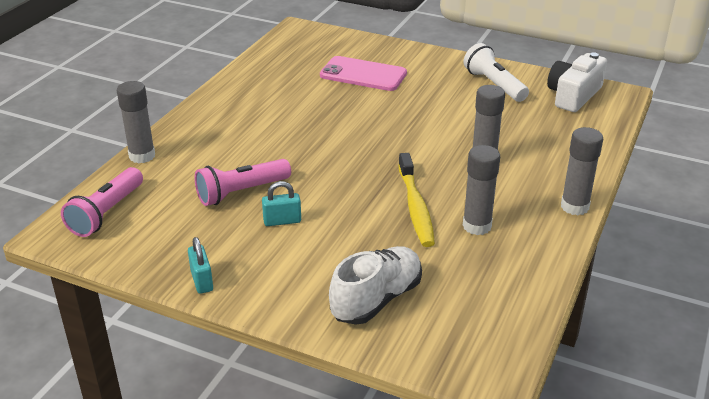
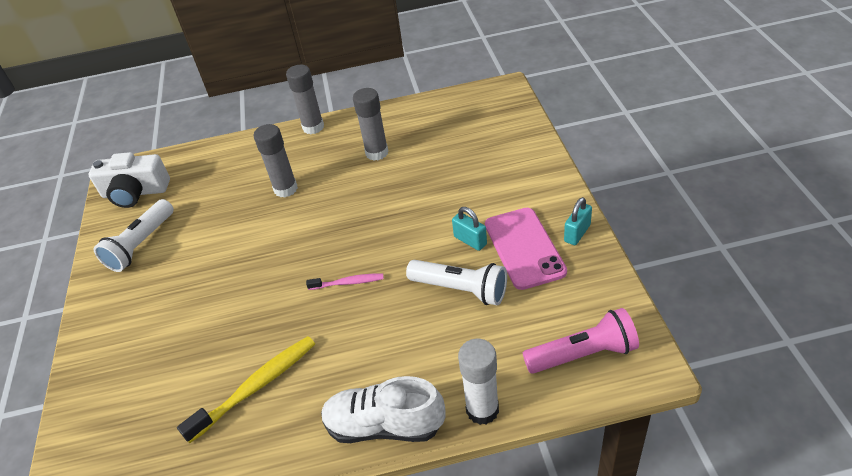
camera: 120 degrees left, 10 degrees up
grey glue stick [117,81,155,163] -> white glue stick [458,339,499,425]
pink flashlight [195,159,291,206] -> white flashlight [406,260,507,305]
pink phone [320,56,407,91] -> pink phone moved to [485,208,567,290]
white shoe [329,246,422,325] -> white shoe moved to [321,376,446,443]
yellow toothbrush [398,153,435,247] -> yellow toothbrush moved to [177,336,315,443]
none -> pink toothbrush [306,273,384,290]

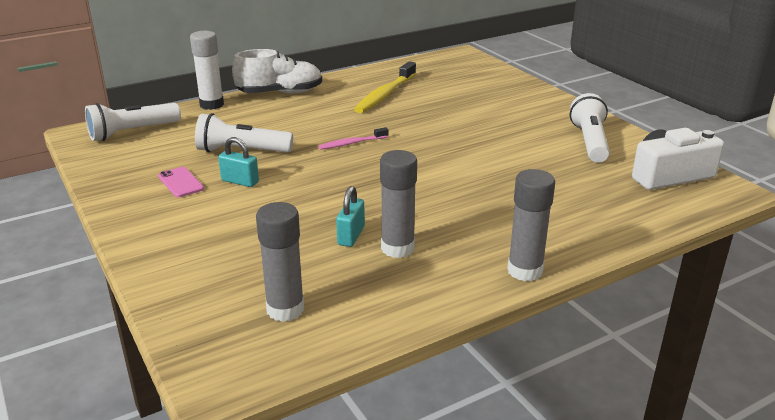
camera: 155 degrees right, 15 degrees down
grey glue stick [254,124,298,198] -> grey glue stick moved to [256,202,304,322]
pink phone [485,208,567,290] -> pink phone [158,167,204,197], size x0.52
pink flashlight [523,308,639,374] -> white flashlight [85,103,181,141]
turquoise padlock [564,197,592,245] -> turquoise padlock moved to [336,186,365,247]

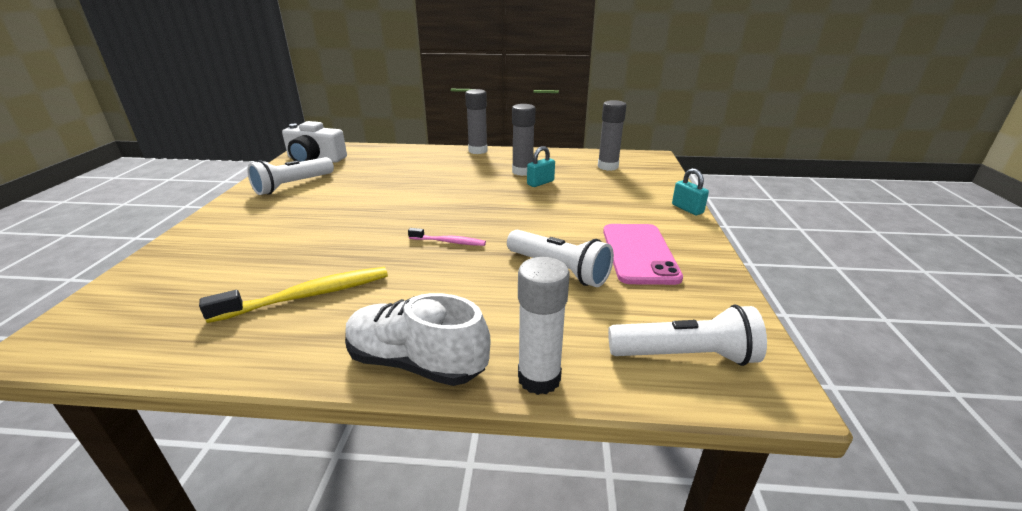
camera: 145 degrees left, 0 degrees up
pink phone [158,167,204,197] -> pink phone [603,224,683,285], size x1.93
turquoise padlock [218,137,259,187] -> turquoise padlock moved to [672,168,709,215]

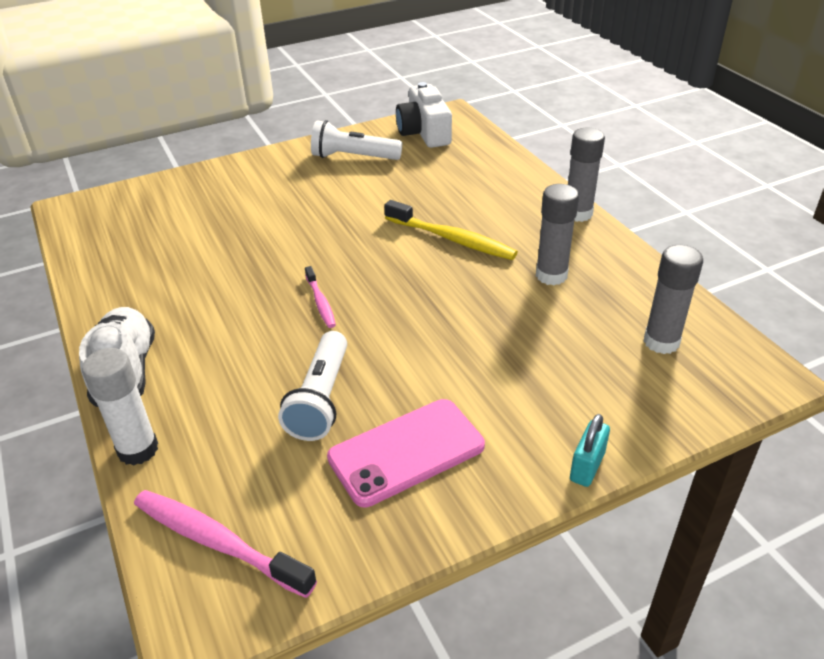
camera: 60 degrees right, 10 degrees up
yellow toothbrush [199,267,388,323] -> yellow toothbrush moved to [384,200,518,260]
turquoise padlock [527,146,555,187] -> none
white flashlight [608,304,767,366] -> pink toothbrush [134,490,317,598]

